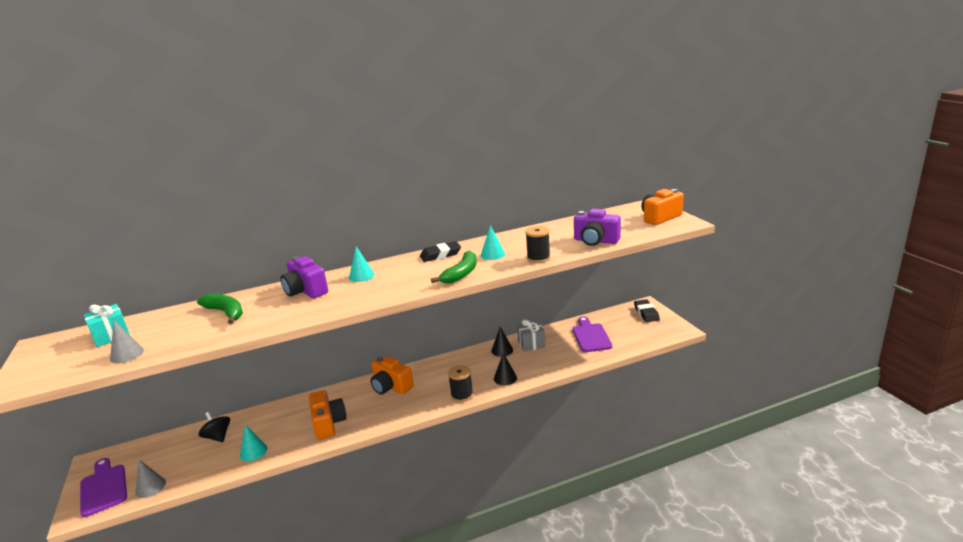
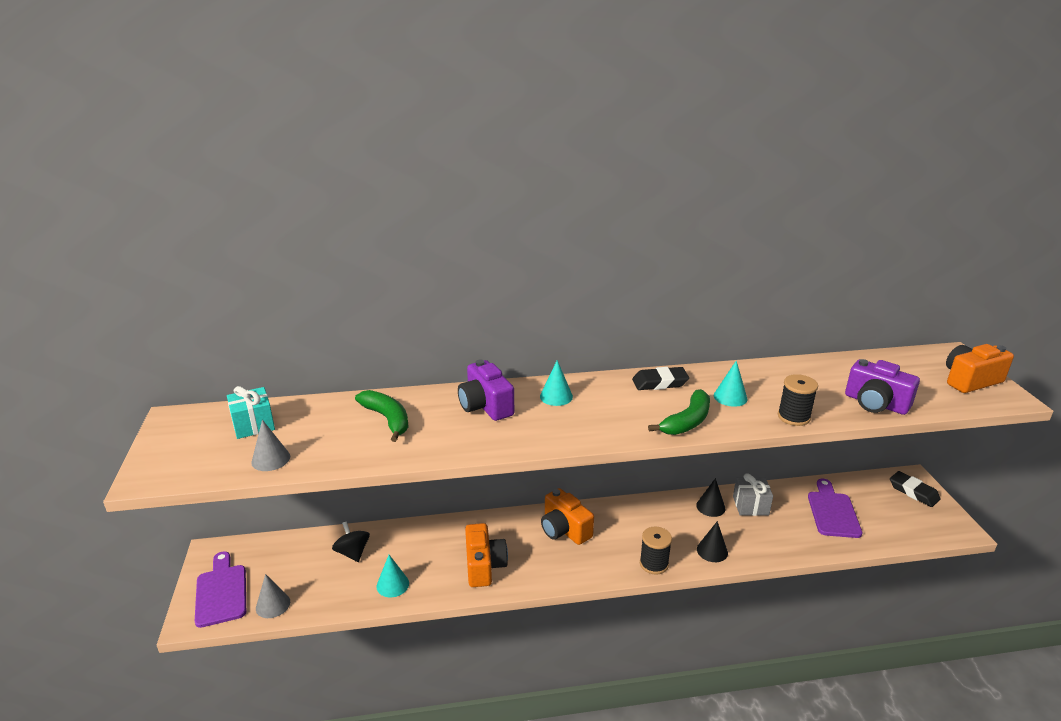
camera: 10 degrees right, 5 degrees up
black eraser [634,299,660,322] -> black eraser turned 45 degrees counterclockwise [890,471,941,507]

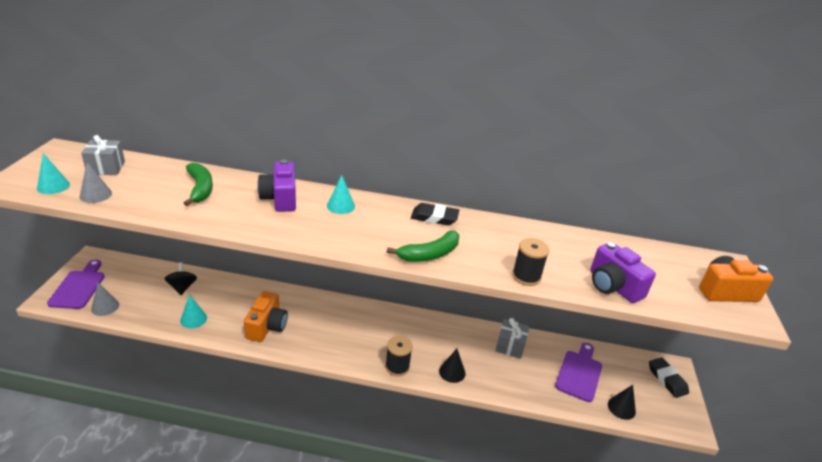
camera: 15 degrees right, 5 degrees up
turquoise gift [227,386,275,439] -> grey gift [81,135,125,175]
orange camera [541,488,594,545] -> none
black cone [696,478,726,517] -> black cone moved to [608,385,636,420]
turquoise cone [714,360,747,407] -> turquoise cone moved to [37,153,70,194]

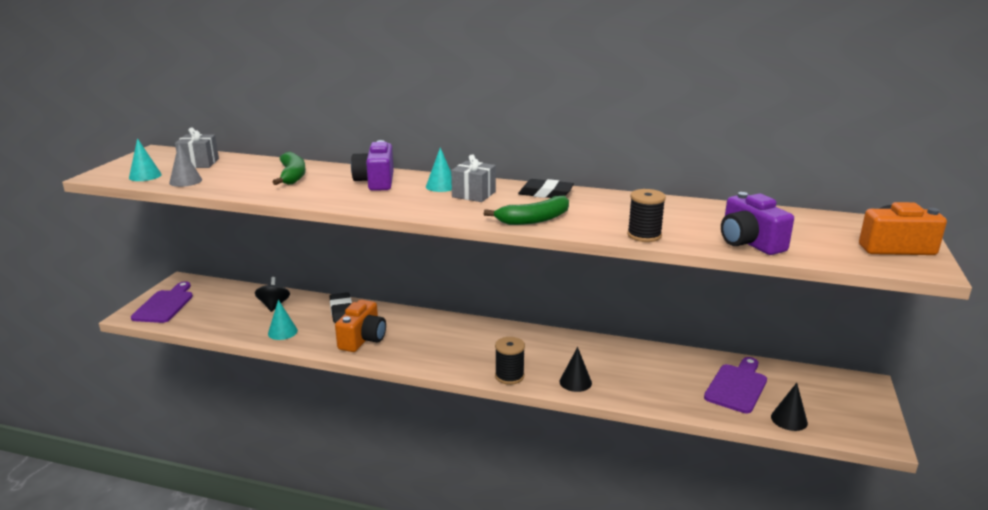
camera: 10 degrees right, 10 degrees down
grey cone [91,282,119,316] -> none
grey gift [495,318,529,359] -> grey gift moved to [451,154,496,202]
black eraser [649,357,689,398] -> black eraser moved to [329,292,352,323]

